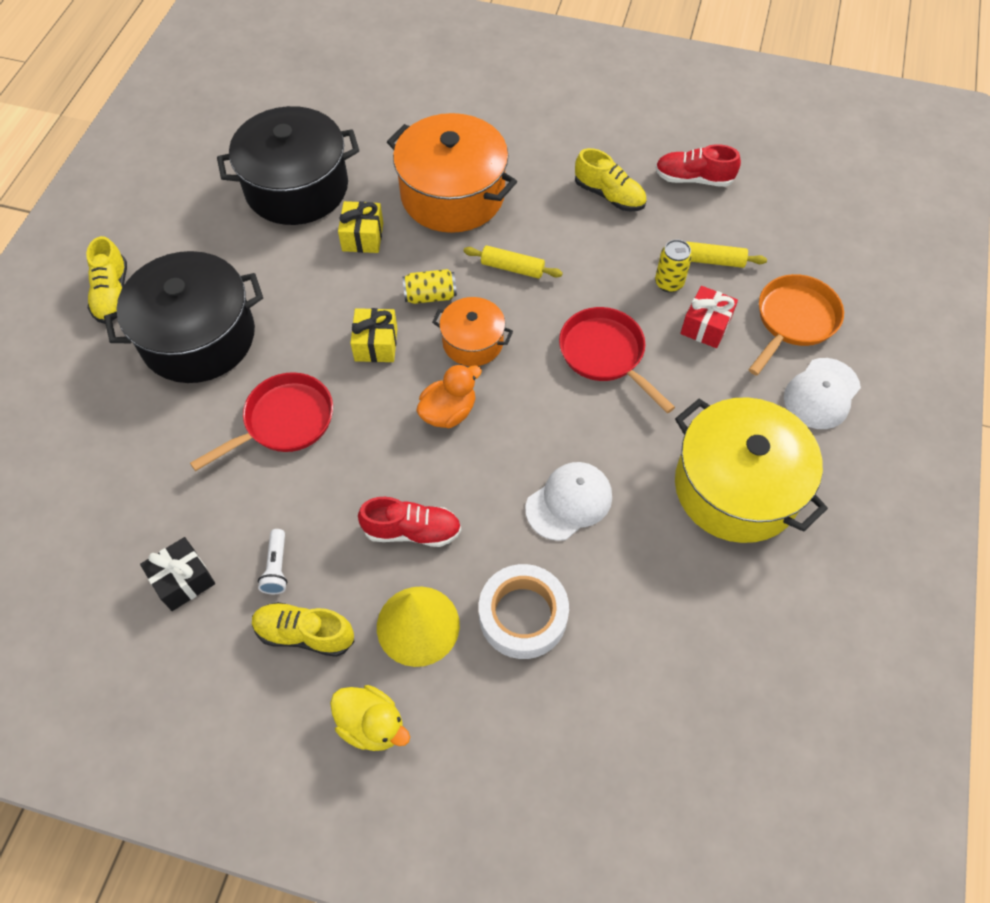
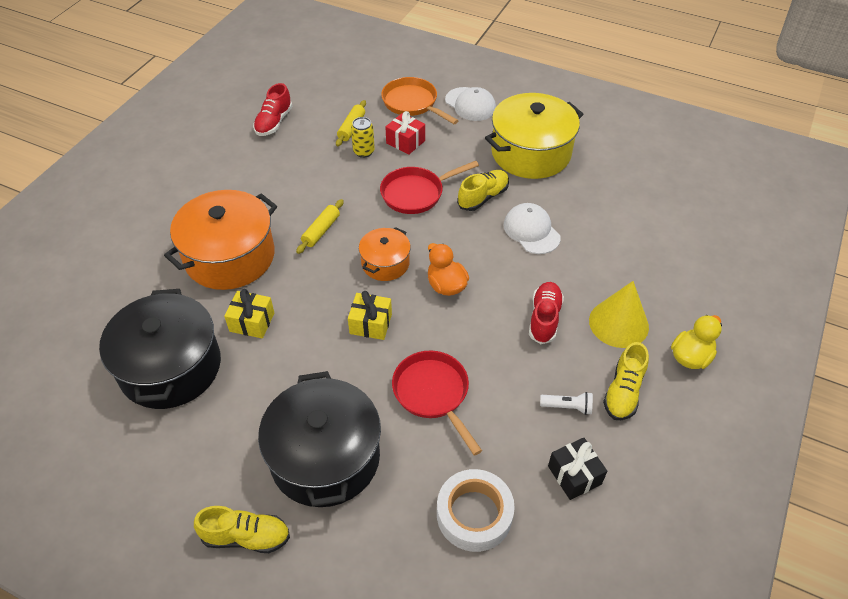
camera: 80 degrees left, 10 degrees down
yellow can [402,269,457,304] -> none
white tape [479,564,569,659] -> white tape moved to [437,469,515,552]
yellow shoe [575,148,647,212] -> yellow shoe moved to [457,170,509,211]

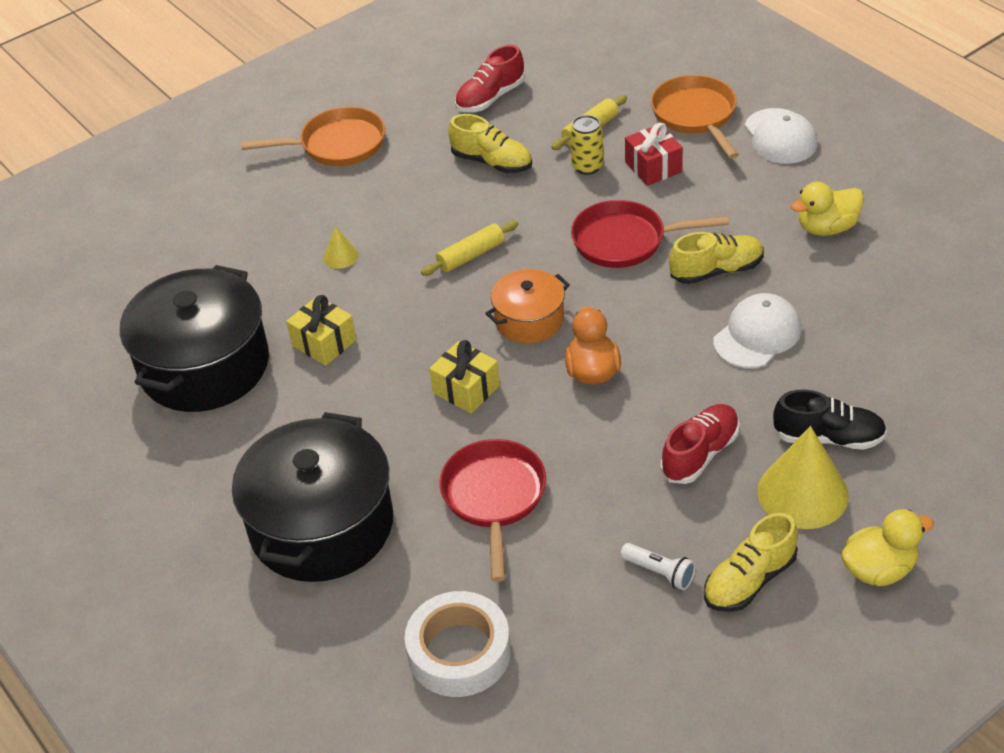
camera: 30 degrees right, 5 degrees down
orange pot [164,190,277,290] -> yellow cone [323,227,359,269]
yellow shoe [194,506,290,553] -> yellow shoe moved to [448,114,532,173]
yellow pot [485,93,583,179] -> yellow duck [791,182,864,236]
white cap [503,203,561,254] -> white cap turned 45 degrees clockwise [713,293,801,368]
black gift [548,438,607,500] -> none
none -> orange pan [241,107,385,166]
none -> black shoe [773,390,887,450]

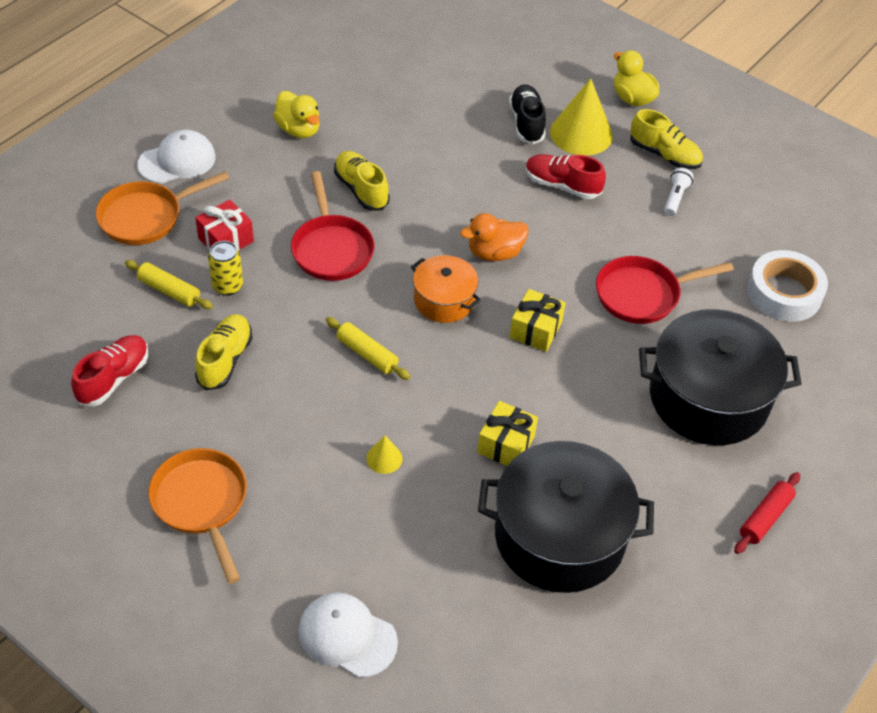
camera: 110 degrees left, 5 degrees up
red shoe [455,45,525,112] -> red shoe turned 90 degrees counterclockwise [71,335,148,406]
white cap [713,293,801,368] -> white cap moved to [298,592,398,678]
none -> red rolling pin [734,472,800,554]

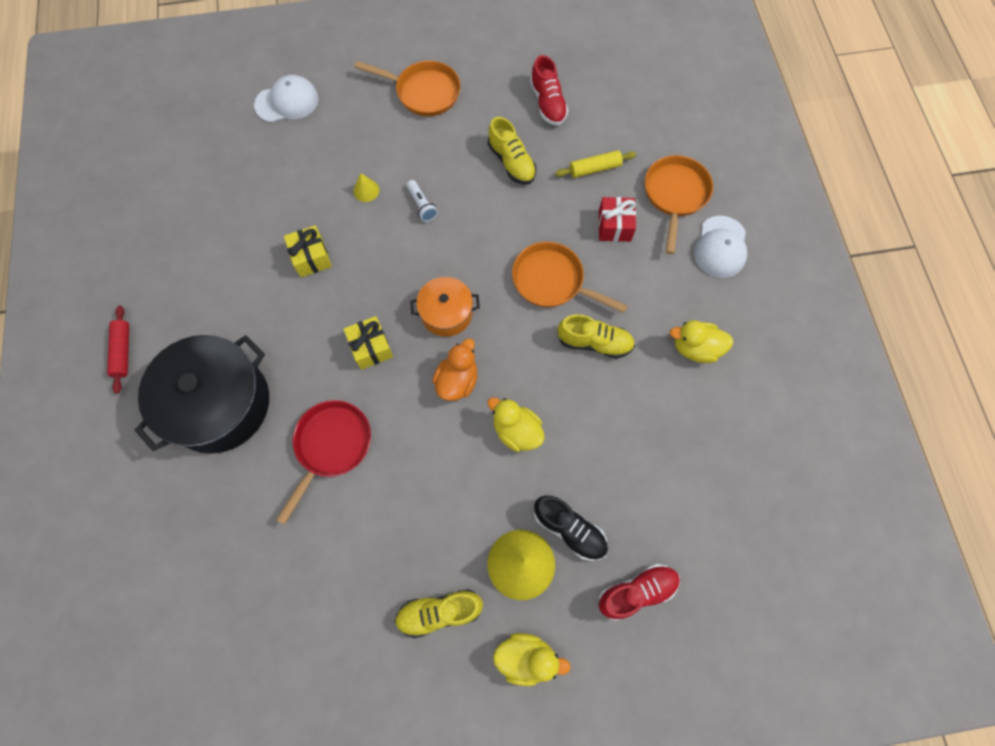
camera: 135 degrees right, 20 degrees up
yellow can [208,241,243,296] -> none
red pan [291,171,375,281] -> orange pan [512,242,628,313]
yellow rolling pin [326,317,410,380] -> none
black pot [478,441,654,593] -> none
red shoe [526,154,606,199] -> red shoe moved to [599,564,680,621]
white flashlight [664,168,694,216] -> white flashlight moved to [407,180,438,222]
white tape [747,250,828,322] -> none
none -> yellow duck [487,397,545,452]

